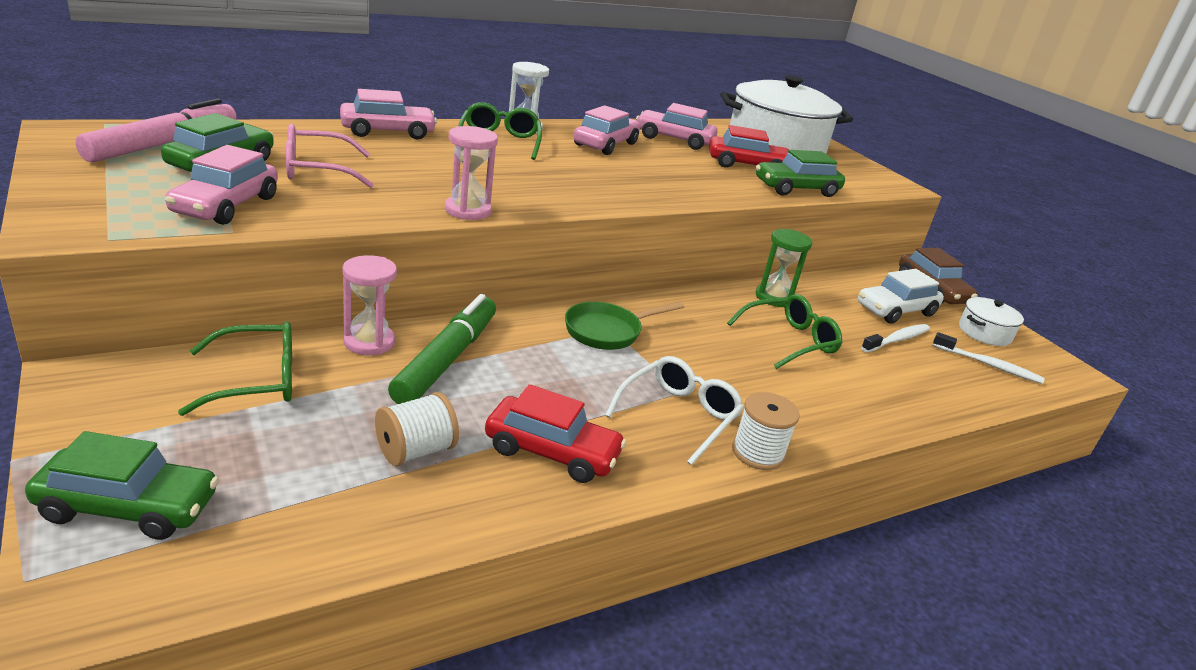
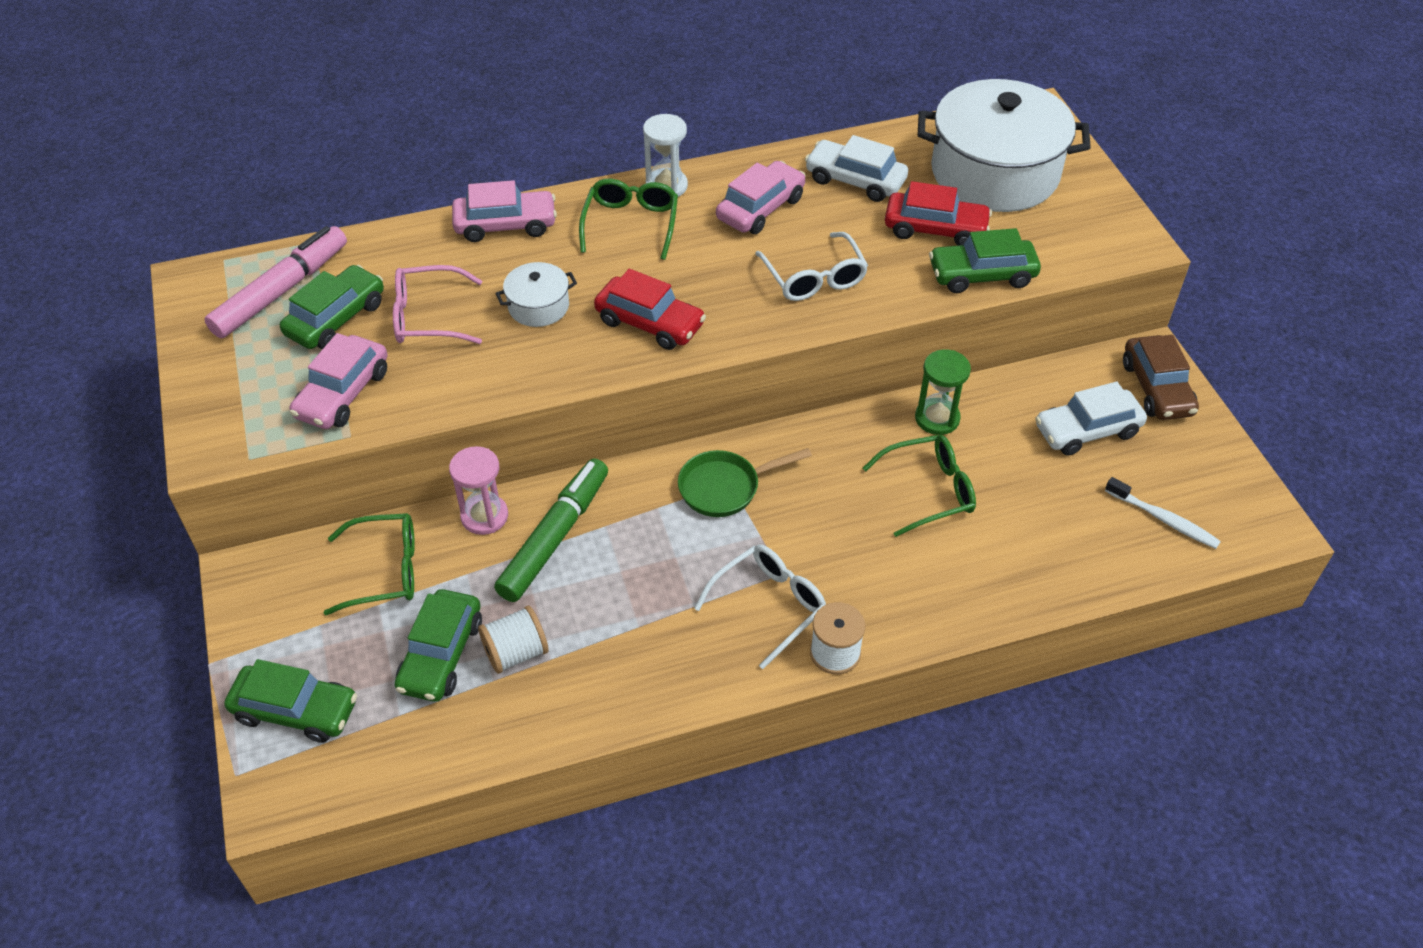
camera: 15 degrees right, 20 degrees up
pink hourglass [445,126,498,220] -> none
red car [485,384,626,483] -> red car moved to [594,269,706,350]
pink car [636,103,718,150] -> white car [805,135,908,202]
white toothbrush [861,324,930,353] -> none
white pot [959,297,1024,346] -> white pot moved to [495,262,577,327]
none -> green car [395,589,482,702]
none -> white glasses [755,232,868,301]

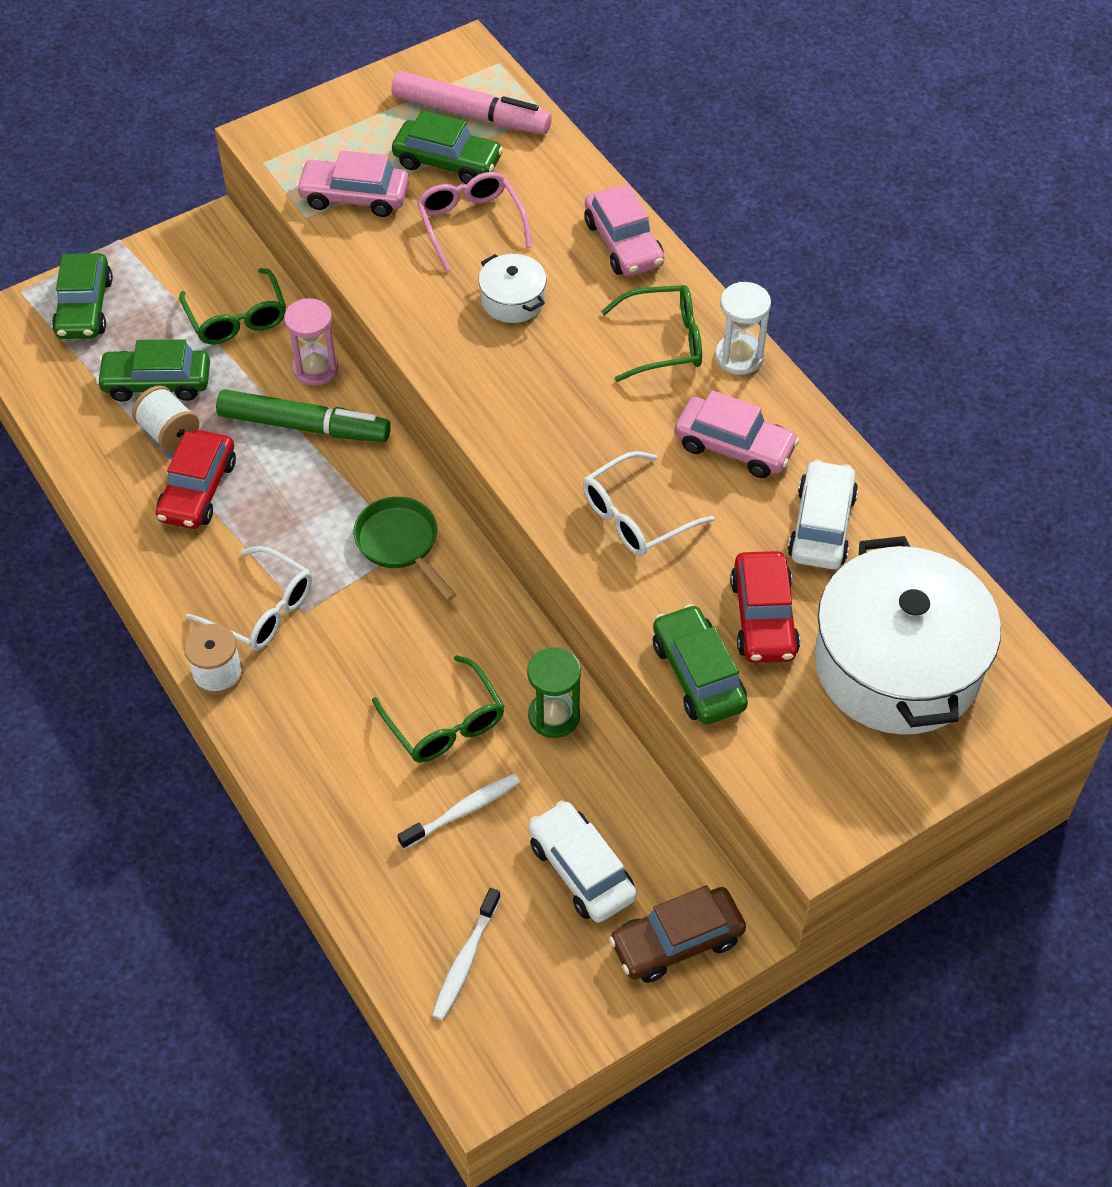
camera: 75 degrees right, 5 degrees up
red car [594,269,706,350] -> red car moved to [156,430,236,529]
none -> white toothbrush [398,774,520,849]

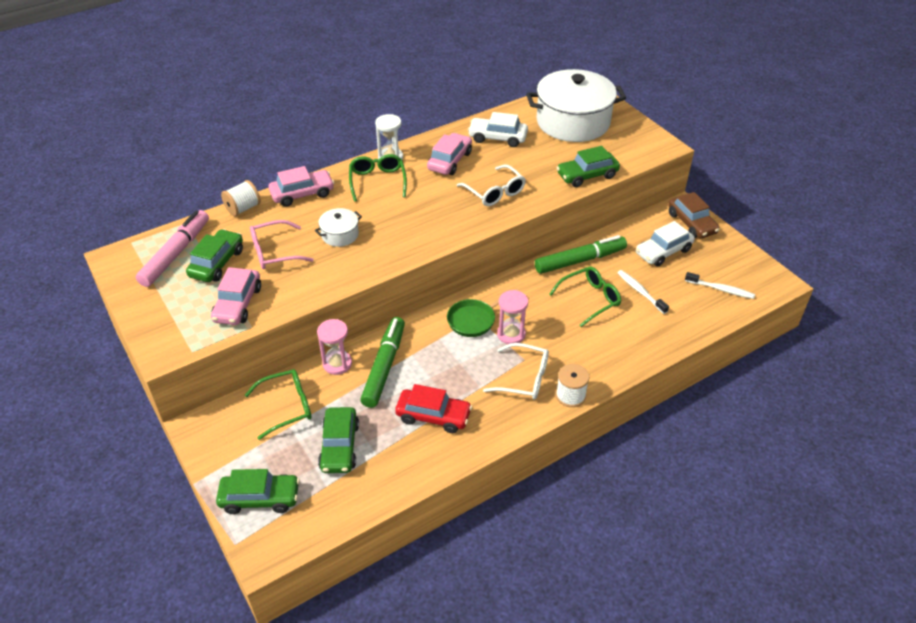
camera: 90 degrees left, 10 degrees down
white spool [132,385,199,452] -> white spool moved to [221,180,261,216]
white glasses [185,546,312,650] -> white glasses turned 75 degrees clockwise [483,343,549,400]
green hourglass [527,647,581,738] -> green marker [535,235,627,274]
red car [730,551,800,663] -> none
none -> pink hourglass [497,290,528,344]

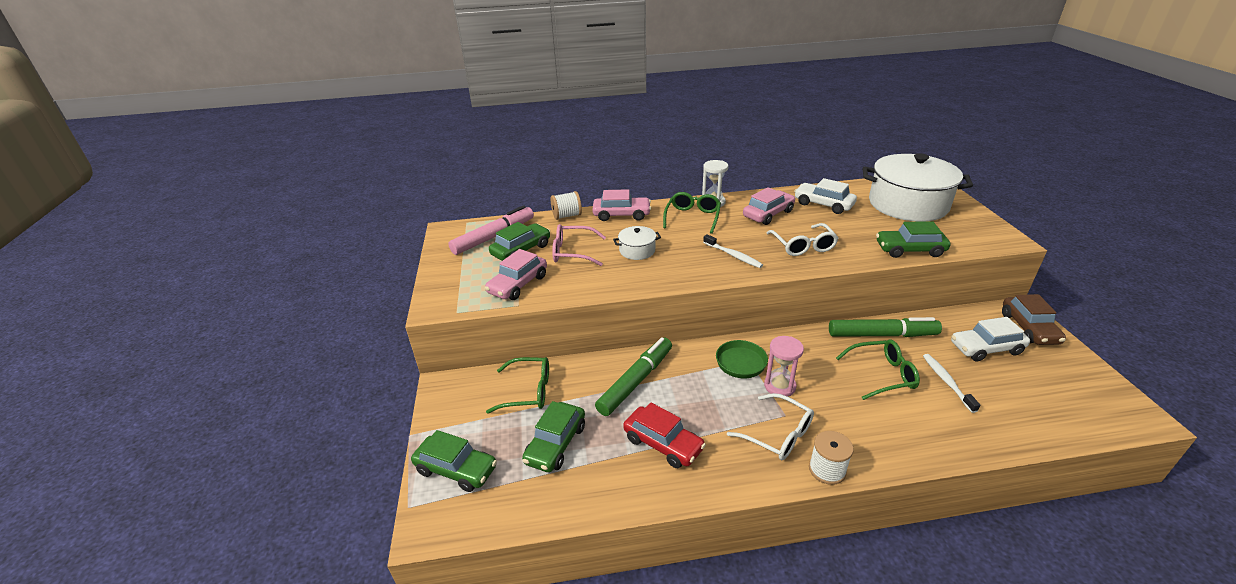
camera: 25 degrees right, 10 degrees down
pink hourglass [317,319,352,375] -> none
white toothbrush [685,272,755,299] -> white toothbrush moved to [703,234,763,268]

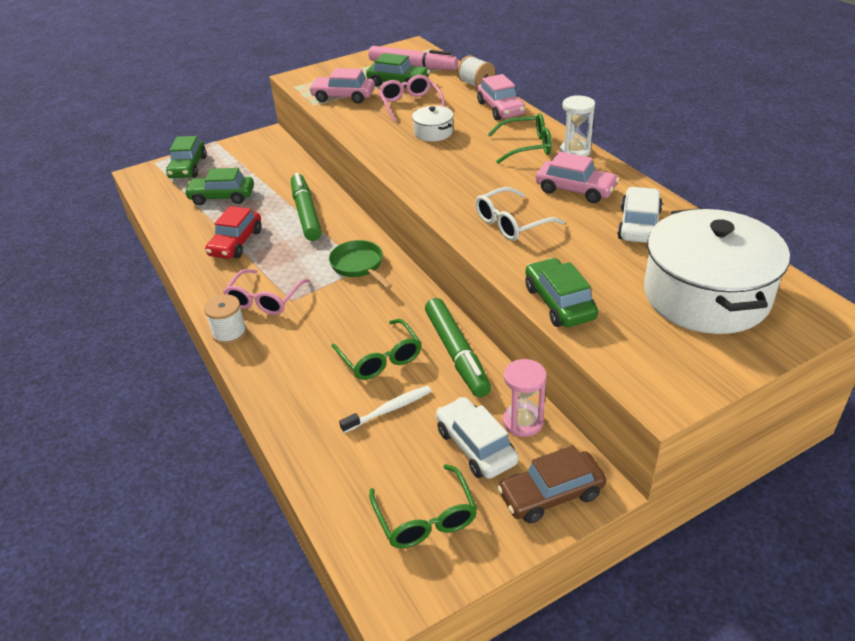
camera: 70 degrees right, 5 degrees up
green glasses [486,357,549,414] -> green glasses moved to [369,464,477,548]
green marker [595,337,672,416] -> green marker turned 120 degrees counterclockwise [291,173,322,241]
white toothbrush [703,234,763,268] -> none
white glasses [727,393,814,460] -> pink glasses [223,269,310,315]
pink hourglass [764,336,804,397] -> pink hourglass moved to [503,359,547,437]

